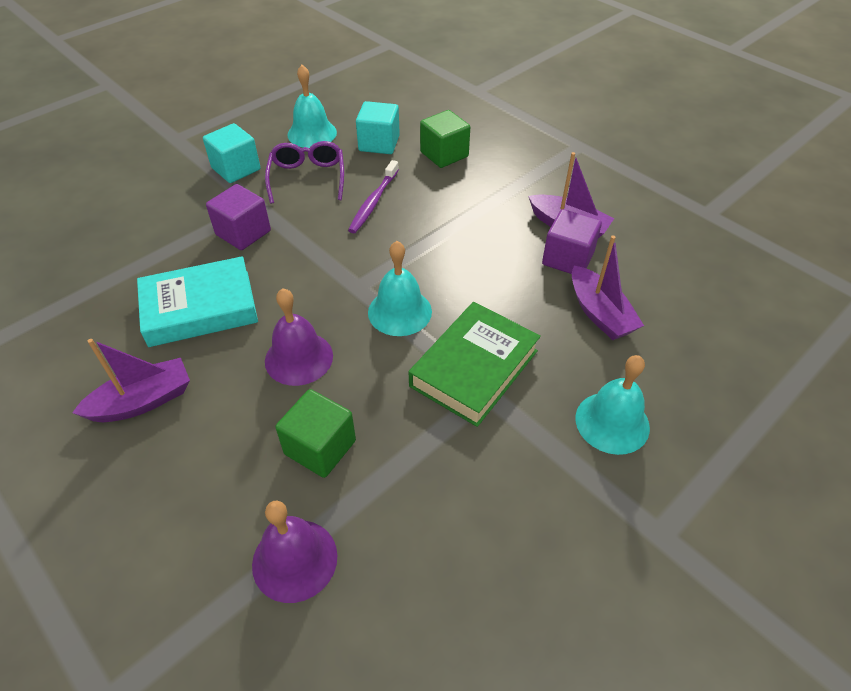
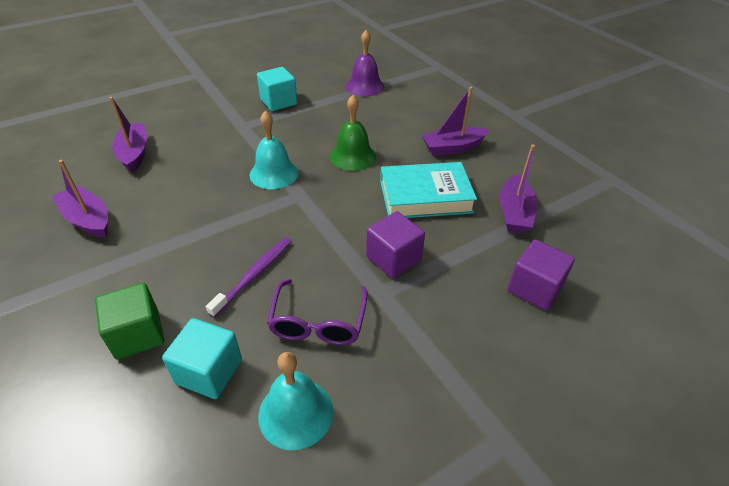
camera: 170 degrees left, 5 degrees down
turquoise cube [203,123,260,183] -> turquoise cube moved to [257,67,297,111]
purple bell [265,288,333,386] -> green bell [330,95,376,171]
green cube [275,389,356,478] -> none
green book [409,302,541,427] -> none
purple cube [542,209,602,274] -> purple cube moved to [508,239,575,311]
turquoise bell [575,355,650,455] -> none
none -> purple boat [500,144,537,234]

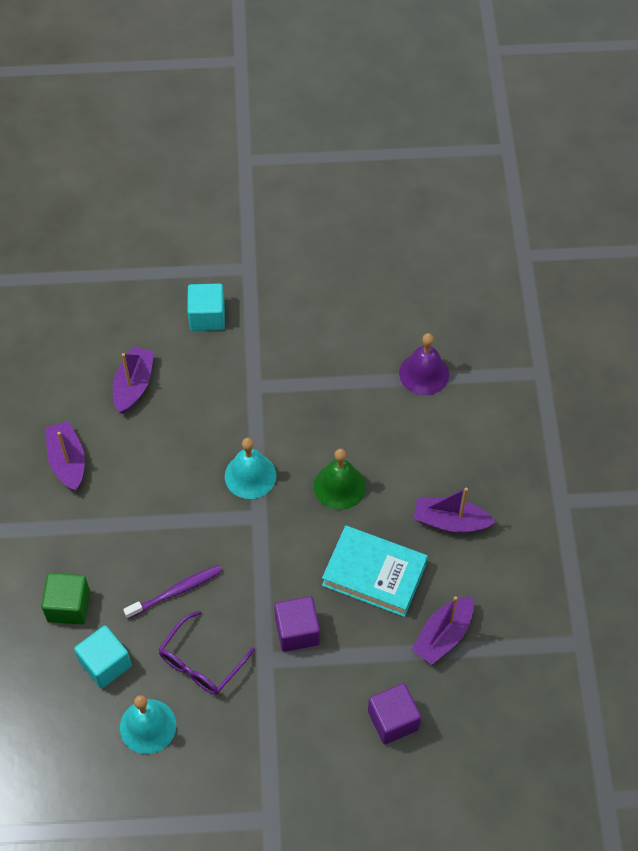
camera: 30 degrees right, 15 degrees up
turquoise cube [257,67,297,111] -> turquoise cube moved to [187,283,225,331]

